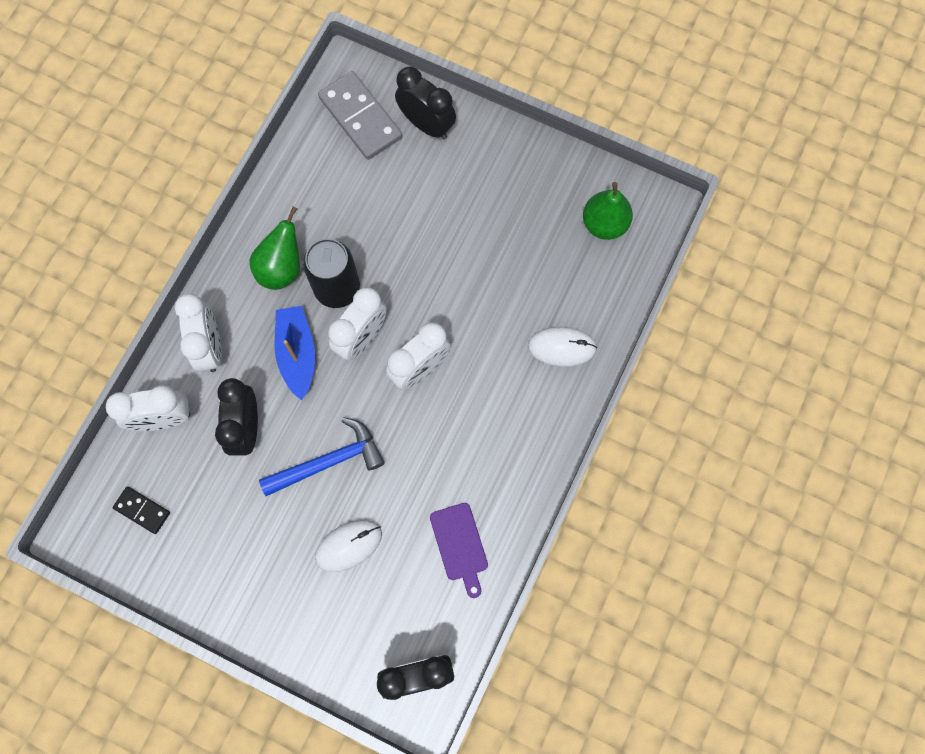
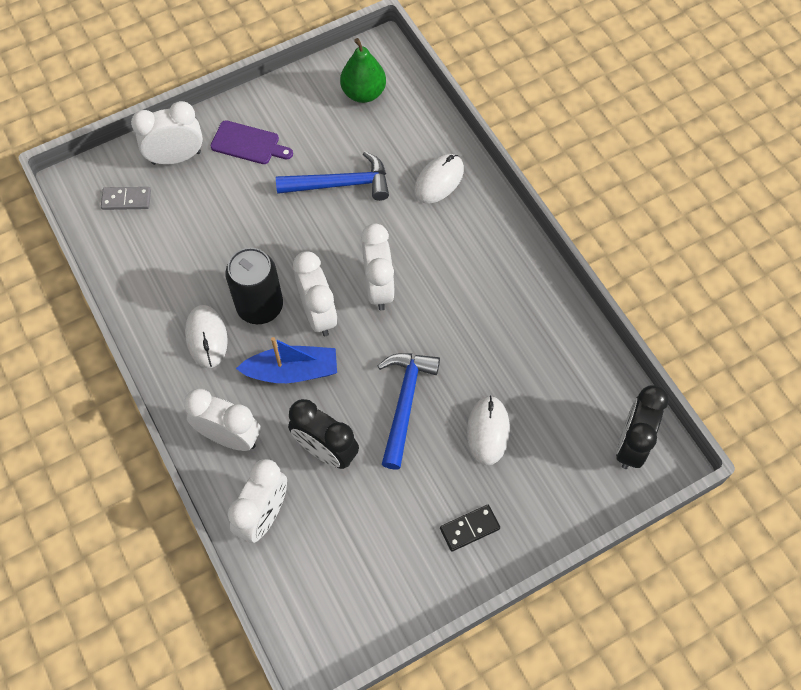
camera: 55 degrees left, 10 degrees down
black domino [113,486,170,534] -> black domino moved to [440,505,500,551]
green pear [250,206,300,290] -> white mouse [185,305,228,368]
blue boat [275,306,315,400] -> blue boat turned 150 degrees clockwise [236,337,337,383]
grey domino [318,71,402,160] -> grey domino [101,187,151,210], size x0.53
black clock [395,67,456,139] -> white clock [131,101,203,165]
purple cutting board [430,503,488,598] -> purple cutting board moved to [211,120,293,164]
none -> blue hammer [276,151,389,201]

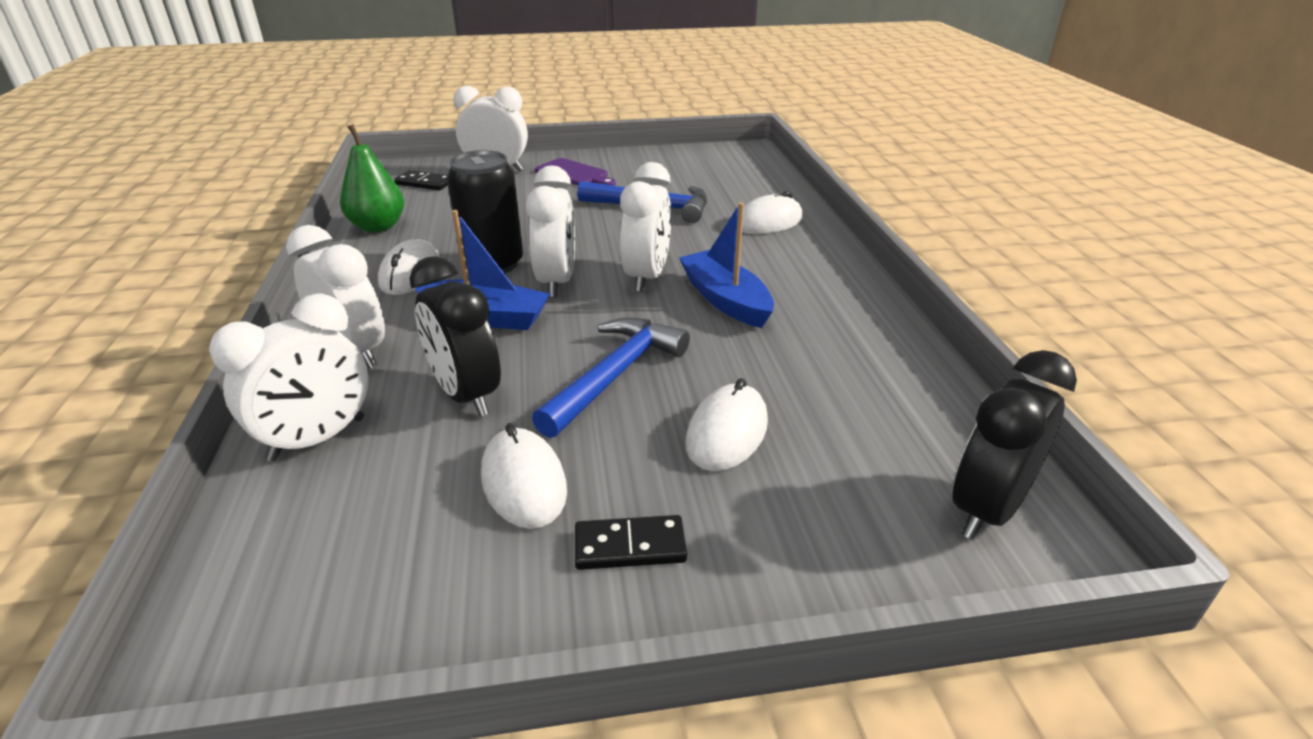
camera: 20 degrees right, 30 degrees down
grey domino [101,187,151,210] -> black domino [395,170,448,191]
green pear [340,38,386,103] -> green pear moved to [340,124,404,232]
none -> white mouse [481,423,567,529]
none -> blue boat [679,202,774,328]

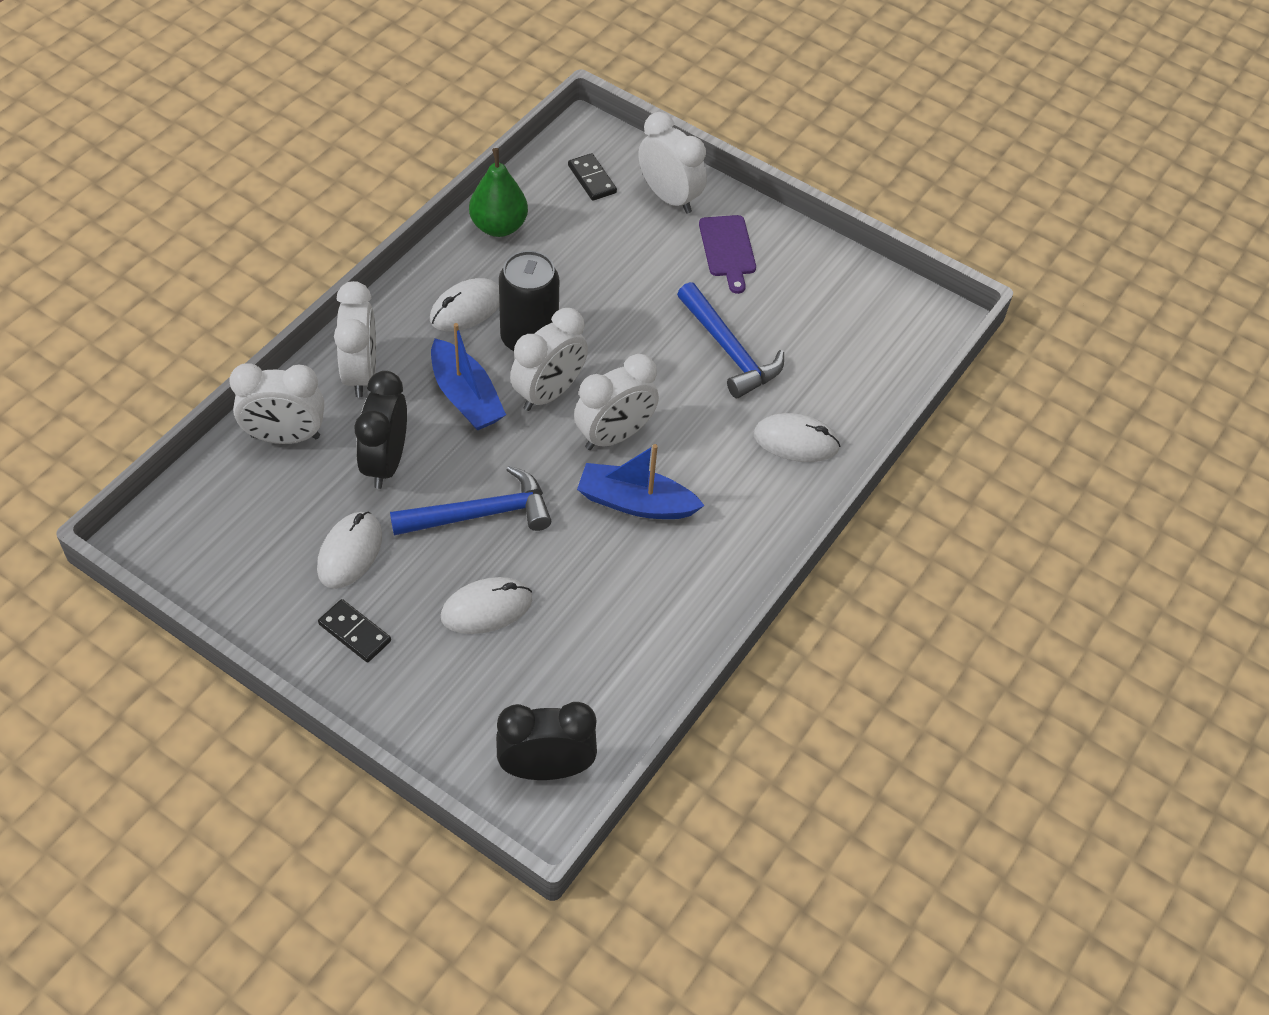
camera: 40 degrees right, 20 degrees up
blue boat [679,202,774,328] -> blue boat turned 90 degrees counterclockwise [577,444,705,519]

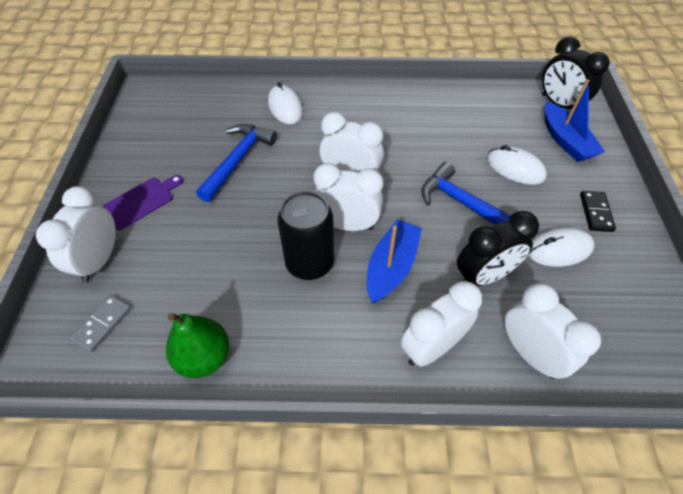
camera: 120 degrees left, 0 degrees up
white mouse [430,278,499,331] -> none
black domino [568,153,617,201] -> grey domino [70,295,131,352]
blue boat [577,444,705,519] -> blue boat moved to [545,79,605,162]

